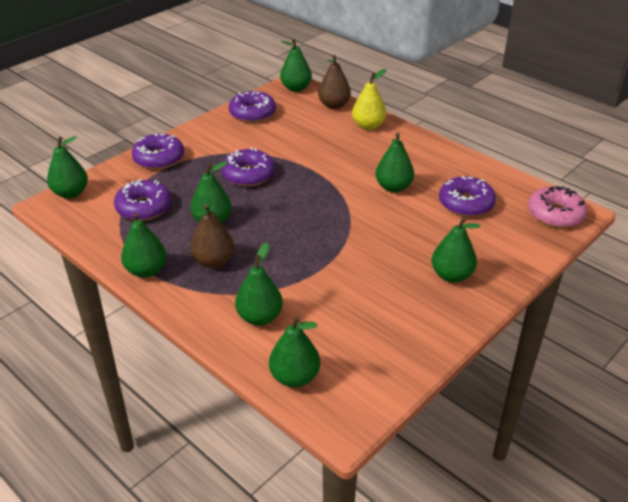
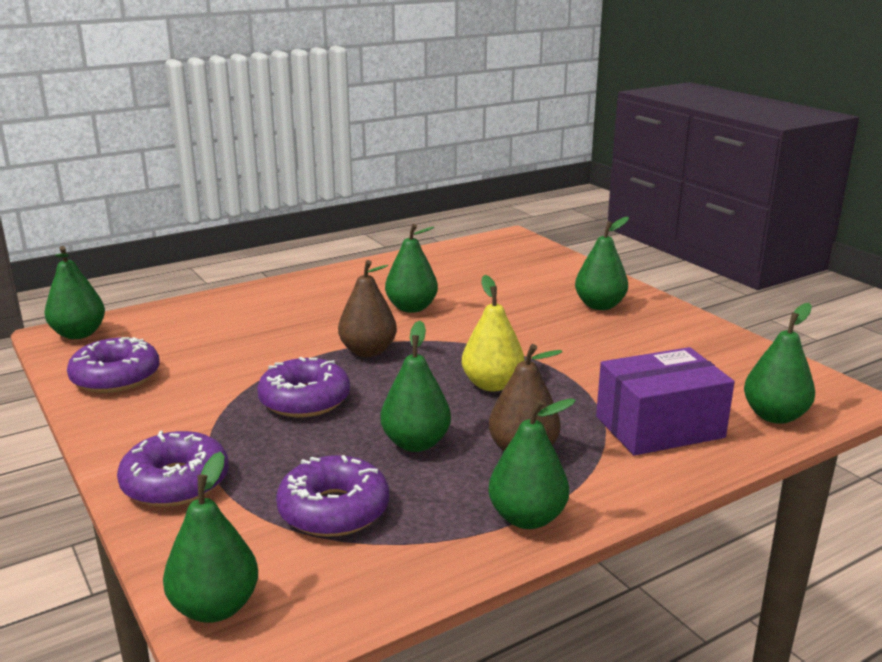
camera: 75 degrees left, 15 degrees down
green pear [235,242,283,326] -> purple box [596,347,735,456]
brown pear [318,55,351,109] -> brown pear moved to [338,260,397,357]
yellow pear [352,69,386,130] -> yellow pear moved to [462,275,525,391]
purple donut [439,176,496,217] -> none
pink donut [528,186,587,228] -> none

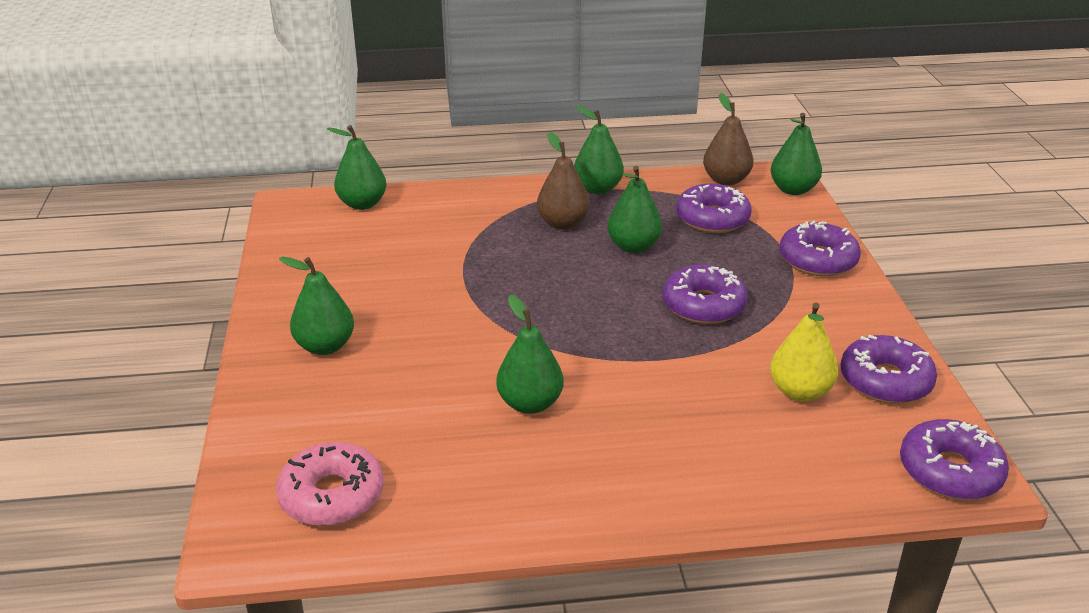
camera: 155 degrees left, 10 degrees up
green pear [44,246,105,339] -> purple donut [900,419,1009,500]
brown pear [338,260,397,357] -> brown pear moved to [703,93,753,186]
yellow pear [462,275,525,391] -> yellow pear moved to [770,303,838,402]
purple box [596,347,735,456] -> none
none -> pink donut [276,442,384,526]

